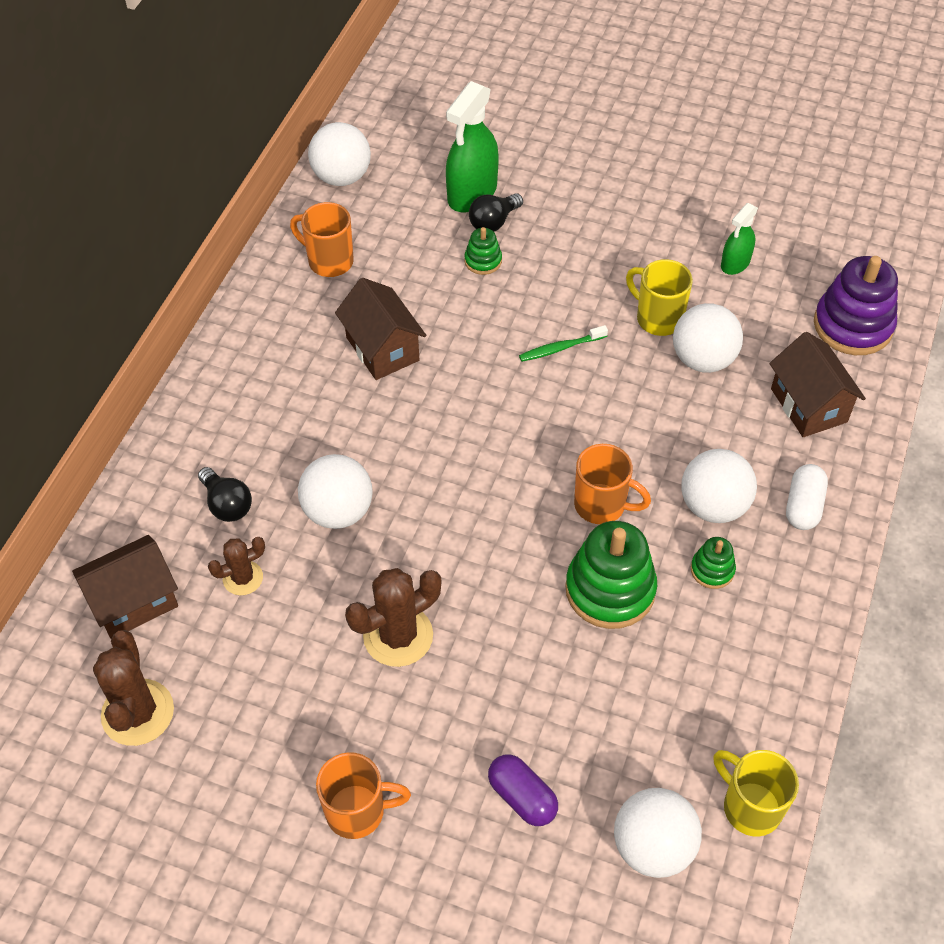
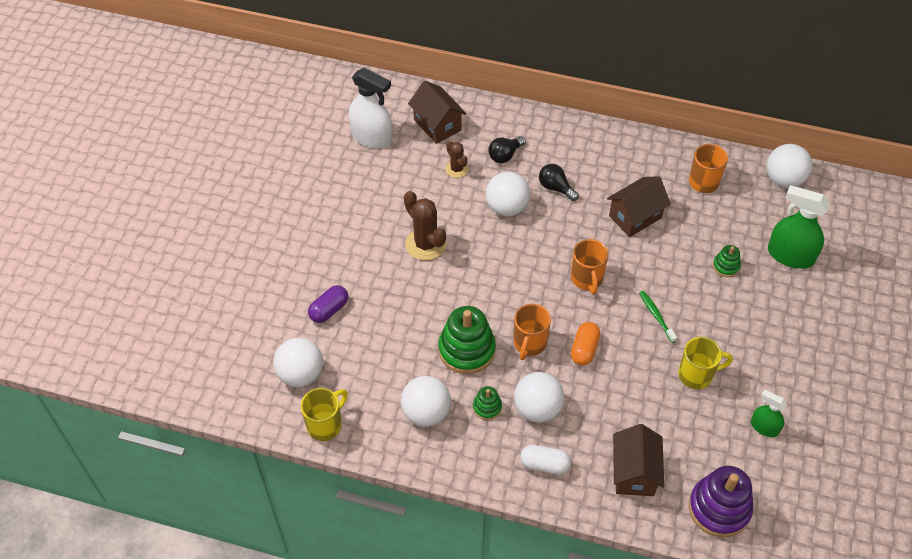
camera: 85 degrees right, 0 degrees up
brown cactus [93,630,174,746] -> white spray bottle [349,68,392,149]
orange mug [316,752,411,839] -> orange mug moved to [571,239,609,294]
black light bulb [469,193,523,232] -> black light bulb moved to [539,164,579,201]
yellow mug [626,259,693,336] -> yellow mug turned 45 degrees clockwise [678,337,733,389]
white ball [673,303,743,373] -> white ball moved to [401,376,451,427]
brown house [769,332,866,437] -> brown house turned 60 degrees counterclockwise [613,424,664,496]
none -> orange capsule [571,322,600,365]

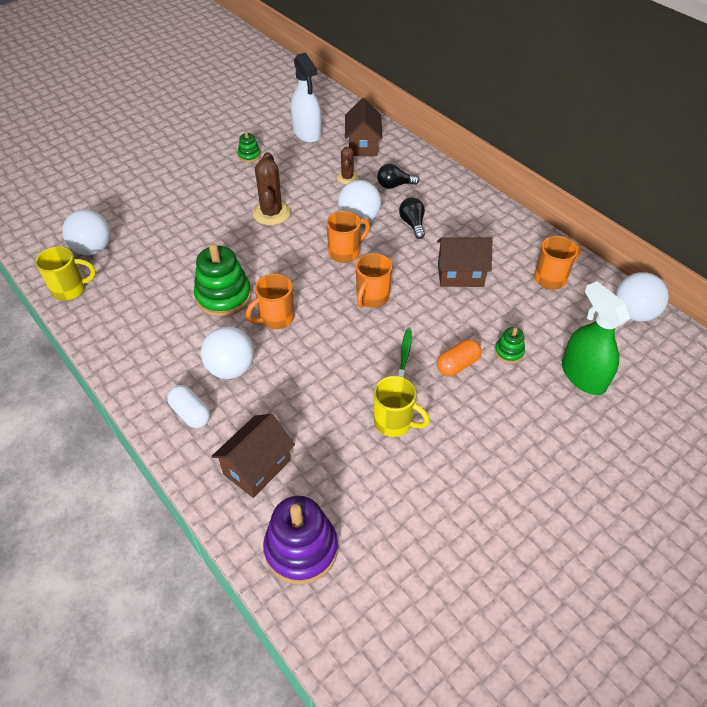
camera: 35 degrees right, 5 degrees down
purple capsule [308,285,348,323] -> none
white ball [401,376,451,427] -> none
green stacking toy [473,386,502,420] -> green stacking toy moved to [238,131,261,162]
orange capsule [571,322,600,365] -> orange capsule moved to [437,339,481,376]
green spray bottle [751,390,788,437] -> none
none -> orange mug [326,211,370,263]

